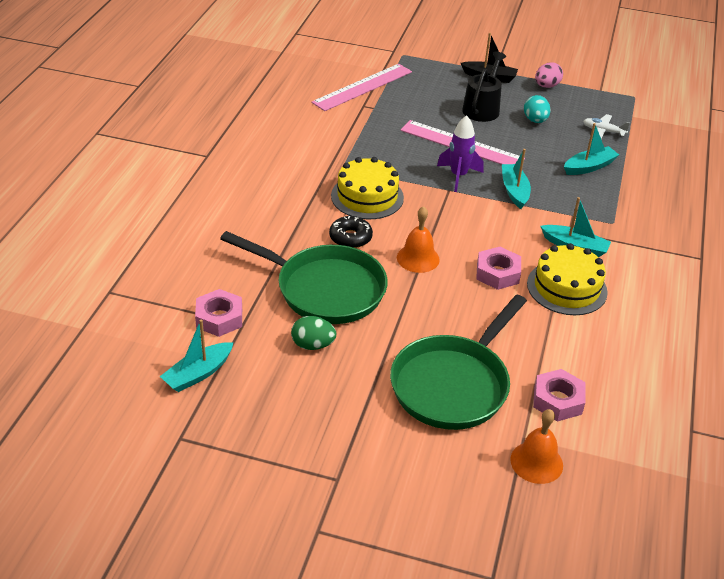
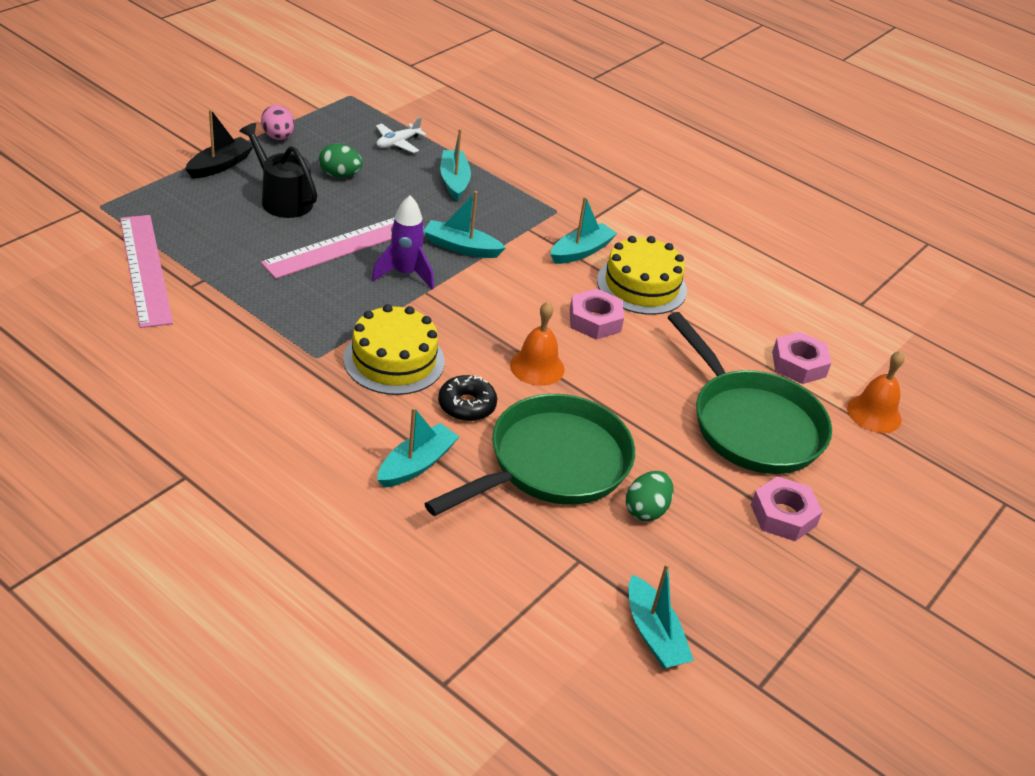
camera: 70 degrees left, 0 degrees up
pink nut [195,289,242,337] -> pink nut moved to [751,476,822,541]
turquoise egg [524,95,551,123] -> green egg [319,143,363,178]
none -> turquoise boat [377,407,459,488]

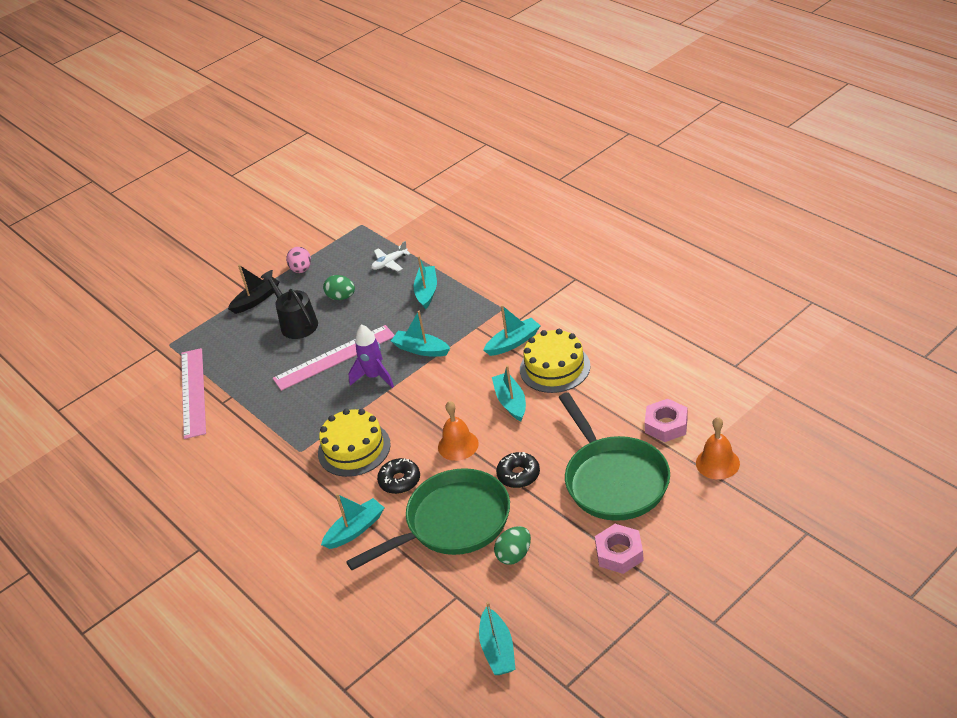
camera: 20 degrees right, 0 degrees up
pink nut [570,288,624,340] -> turquoise boat [492,365,526,421]
none -> black donut [496,452,540,488]

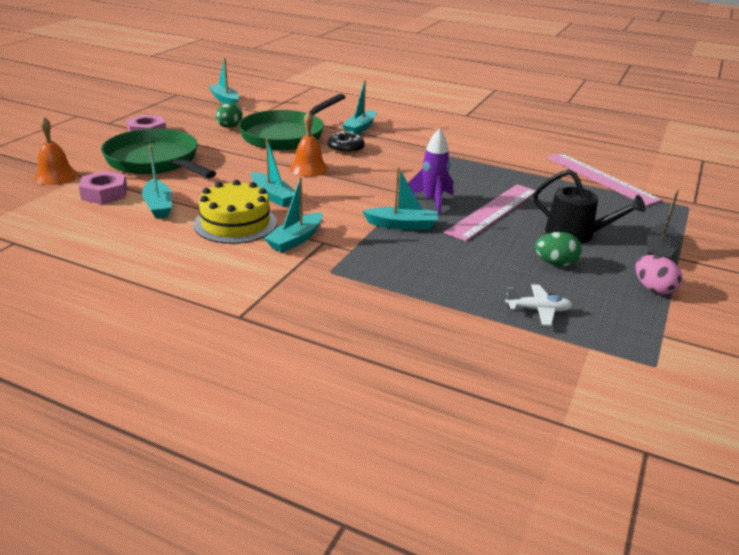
camera: 150 degrees right, 10 degrees down
yellow cake [318,409,391,477] -> none
white plane [371,241,411,272] -> white plane turned 60 degrees clockwise [505,284,572,326]
turquoise boat [414,256,437,309] -> turquoise boat moved to [142,146,172,219]
black donut [496,452,540,488] -> none

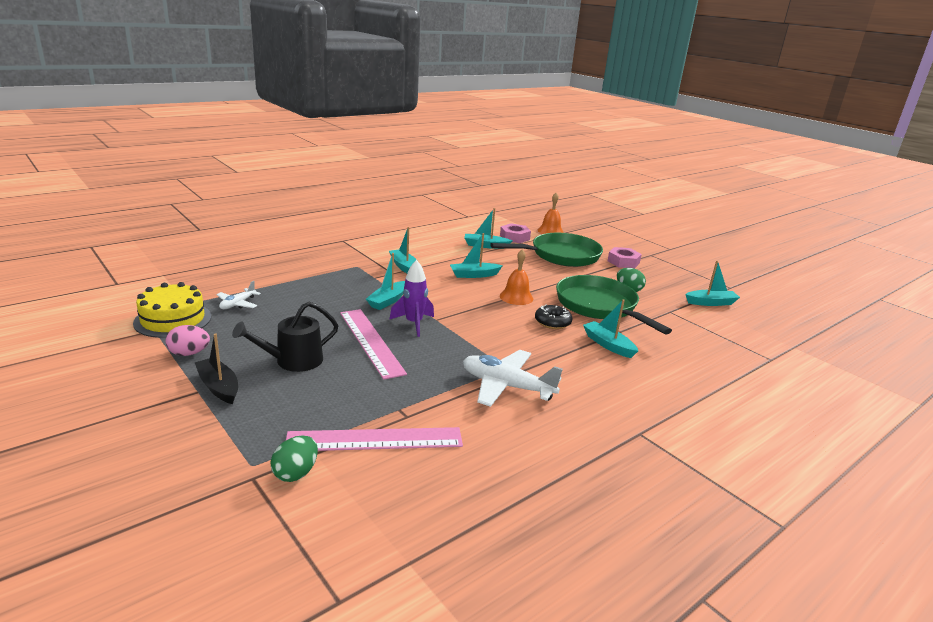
camera: 115 degrees right, 5 degrees down
yellow cake [194,180,277,244] -> yellow cake moved to [133,282,211,338]
green egg [535,232,582,267] -> green egg moved to [271,436,318,482]
none -> white plane [463,350,563,407]

